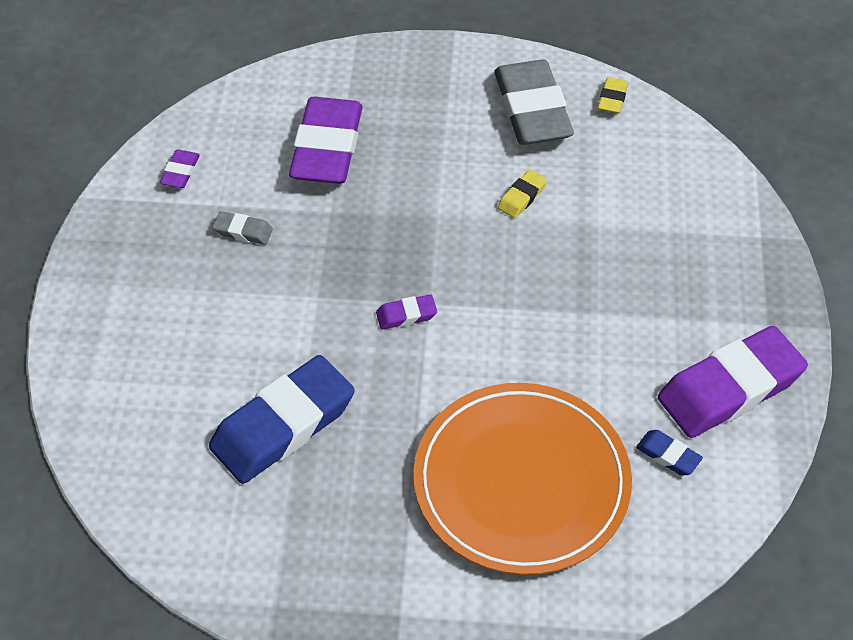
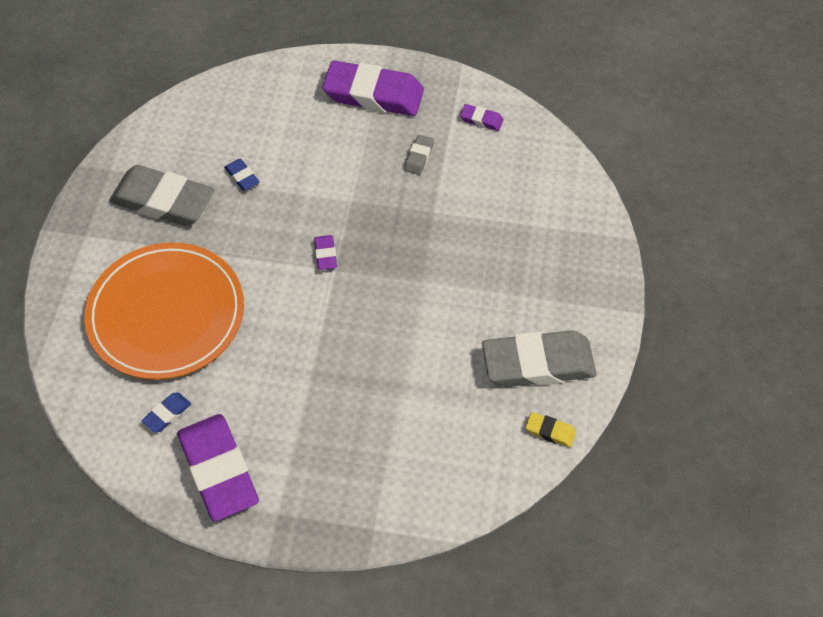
camera: 95 degrees right, 5 degrees up
blue eraser [209,355,355,484] -> blue eraser [224,159,260,191], size x0.43
purple eraser [289,97,363,184] -> purple eraser moved to [322,61,424,116]
yellow eraser [498,170,547,218] -> none
none -> grey eraser [109,165,214,226]

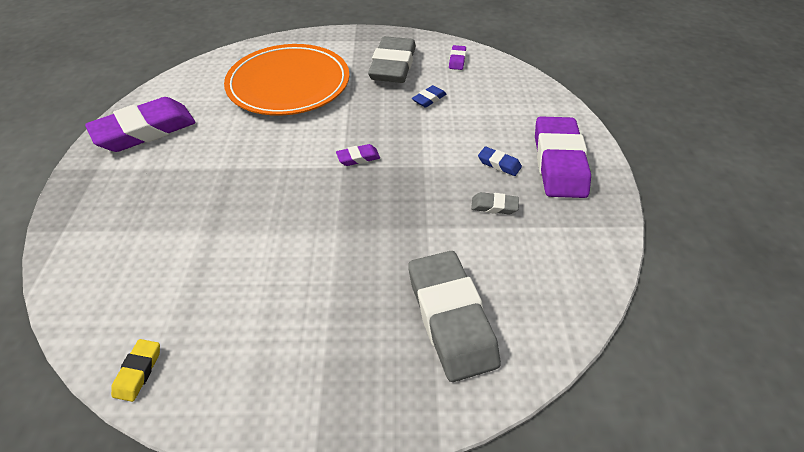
camera: 80 degrees right, 10 degrees down
blue eraser [142,392,191,432] -> blue eraser moved to [478,146,522,176]
purple eraser [460,104,503,131] -> purple eraser moved to [449,45,466,70]
grey eraser [482,330,597,387] -> grey eraser moved to [408,251,501,382]

